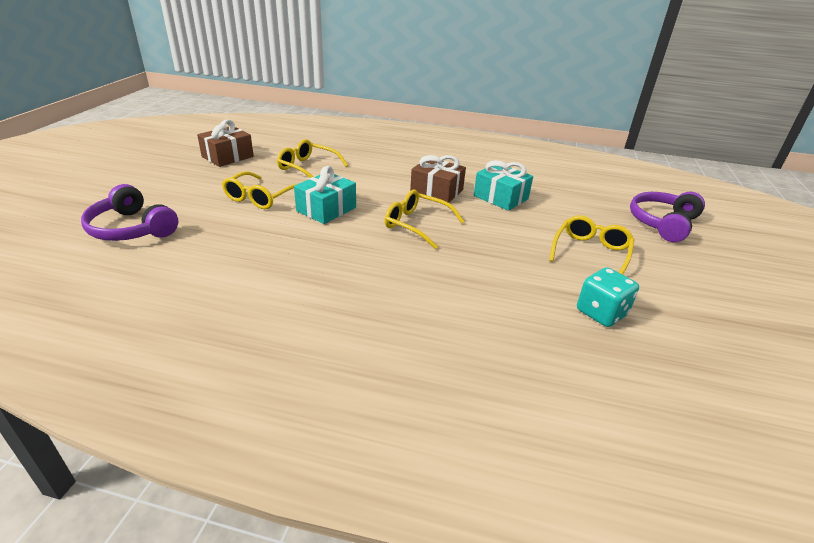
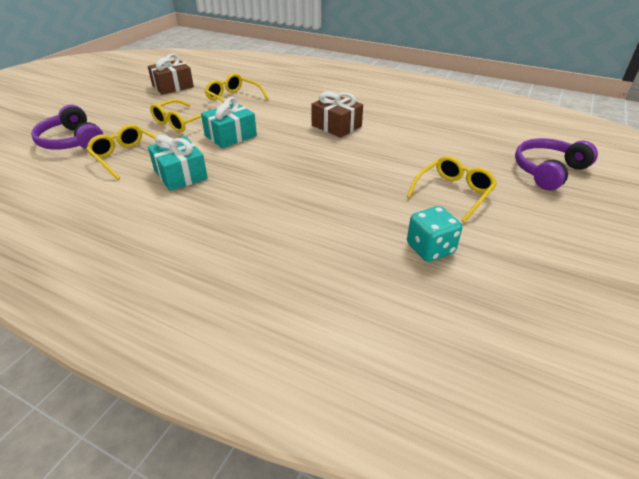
camera: 15 degrees right, 5 degrees up
yellow glasses [384,190,465,249] -> yellow glasses moved to [86,124,156,180]
turquoise gift [474,160,533,211] -> turquoise gift moved to [148,135,208,191]

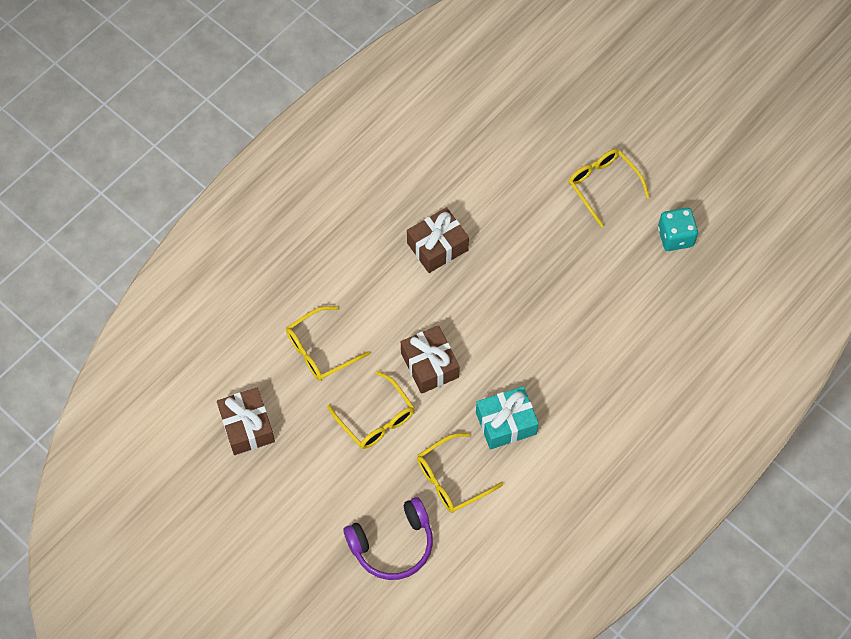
camera: 75 degrees left, 25 degrees up
turquoise gift [201,97,257,148] -> brown gift [401,325,460,394]
purple headphones [515,138,598,190] -> none

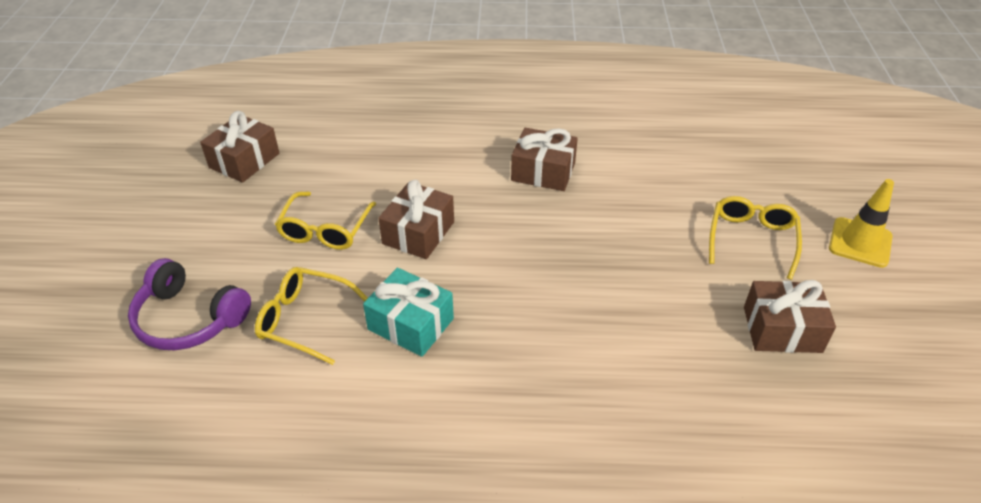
camera: 50 degrees right, 20 degrees down
yellow glasses [286,306,370,381] -> none
turquoise dice [658,208,698,251] -> brown gift [744,280,836,353]
none -> yellow traffic cone [829,179,894,268]

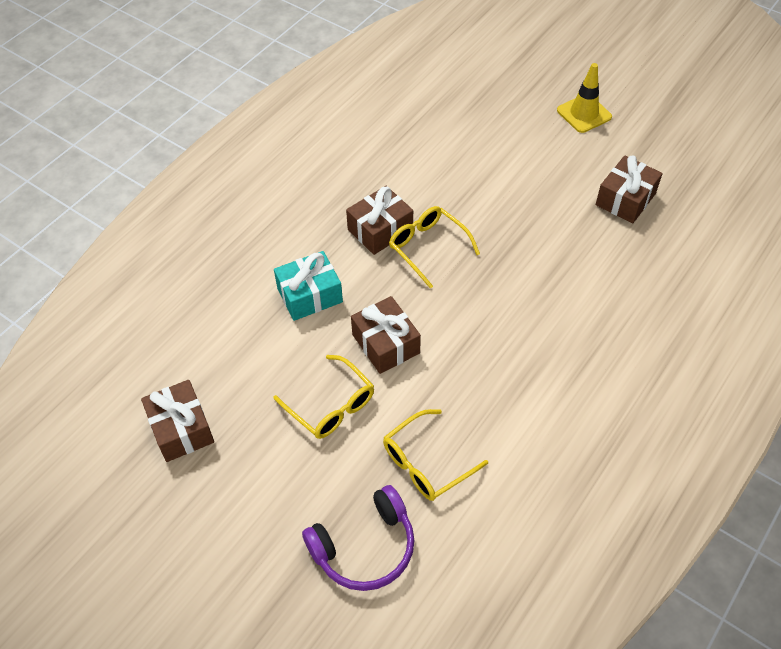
camera: 55 degrees left, 10 degrees up
turquoise gift [363,268,454,357] -> turquoise gift moved to [274,251,343,321]
yellow glasses [709,196,802,280] -> yellow glasses moved to [389,206,480,289]

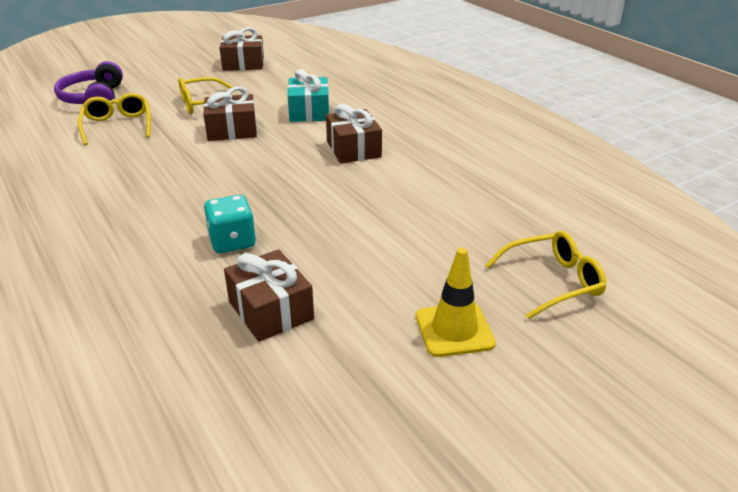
camera: 110 degrees right, 20 degrees down
yellow glasses [389,206,480,289] -> yellow glasses moved to [485,231,606,319]
none -> turquoise dice [204,195,256,253]

